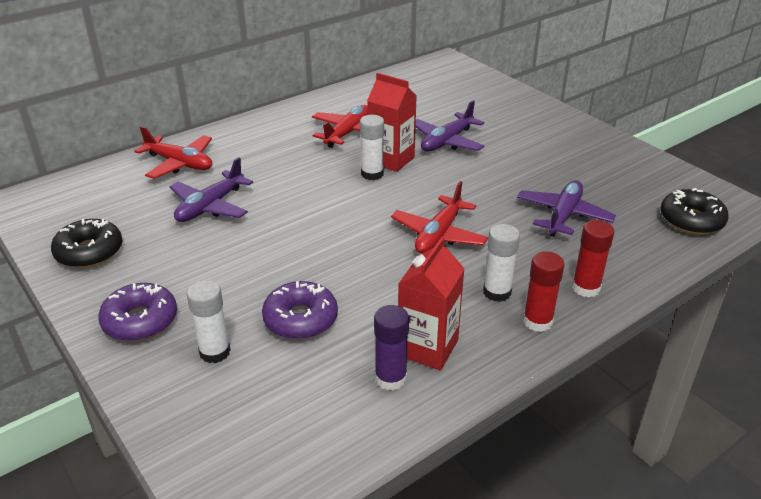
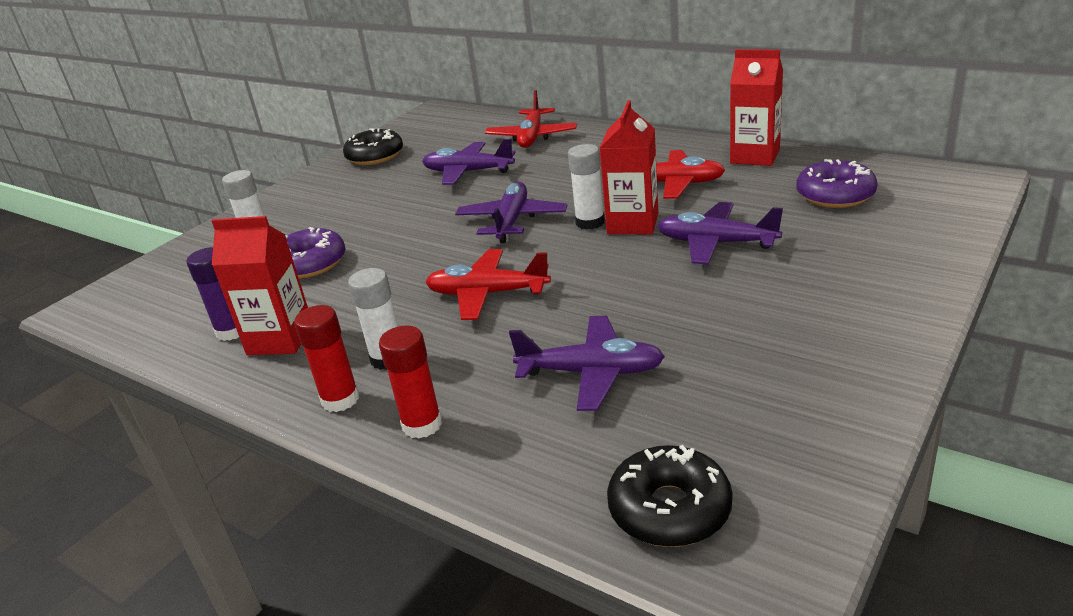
camera: 75 degrees right, 5 degrees down
purple donut [98,283,177,341] -> purple donut moved to [796,159,878,208]
none -> purple plane [455,181,567,243]
none -> red carton [730,49,783,166]

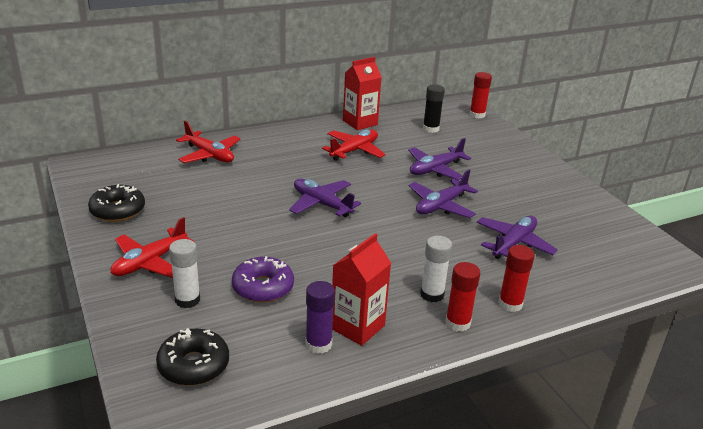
camera: 65 degrees left, 0 degrees up
purple plane [422,139,516,185] -> purple plane moved to [409,170,478,218]
red plane [426,249,551,320] -> red plane moved to [111,217,193,278]
white glue stick [568,144,605,230] -> none
red carton [600,100,659,235] -> none
black donut [607,445,733,547] -> black donut moved to [156,328,229,386]
purple donut [796,159,878,208] -> black glue stick [423,84,445,133]
none -> red glue stick [469,72,492,118]

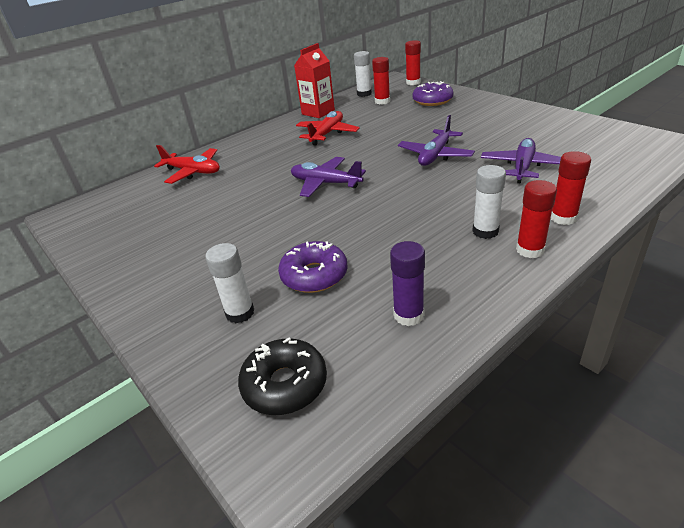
camera: 10 degrees left, 5 degrees up
black donut [88,184,145,222] -> none
red plane [111,217,193,278] -> none
red carton [332,233,391,346] -> none
purple plane [408,138,471,180] -> none
black glue stick [423,84,445,133] -> red glue stick [372,57,390,105]
none -> white glue stick [354,51,372,97]
none -> purple donut [412,81,454,106]

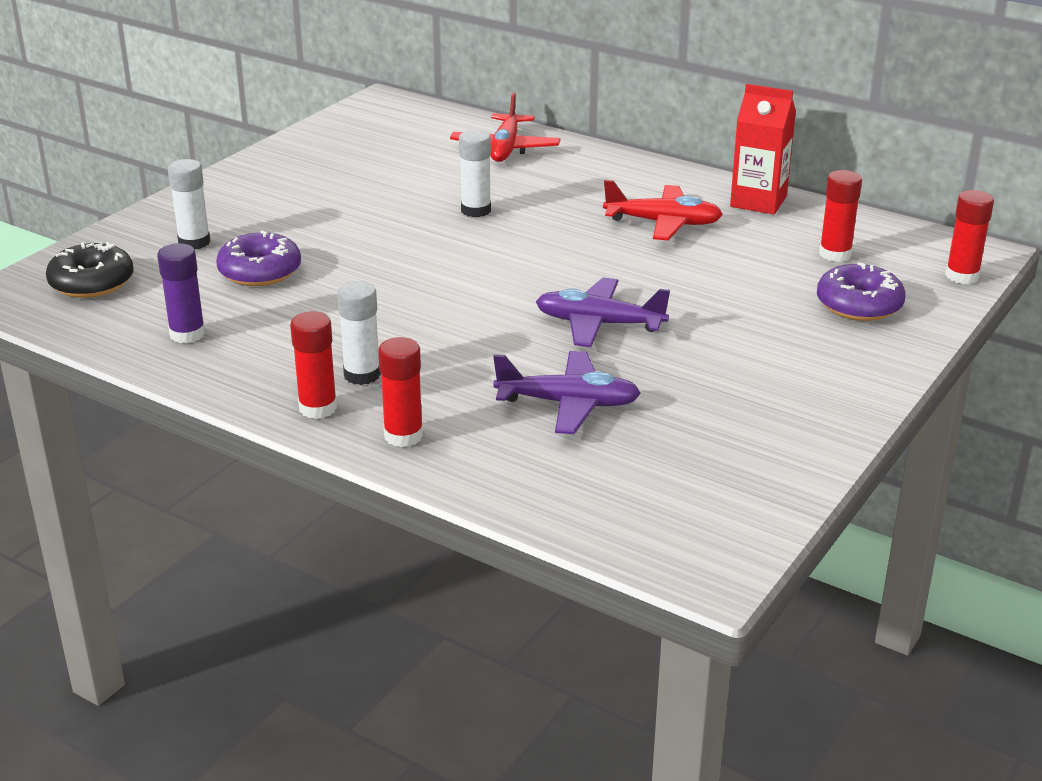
camera: 70 degrees right, 5 degrees down
purple plane [291,157,366,197] -> none
white glue stick [354,51,372,97] -> white glue stick moved to [459,130,491,217]

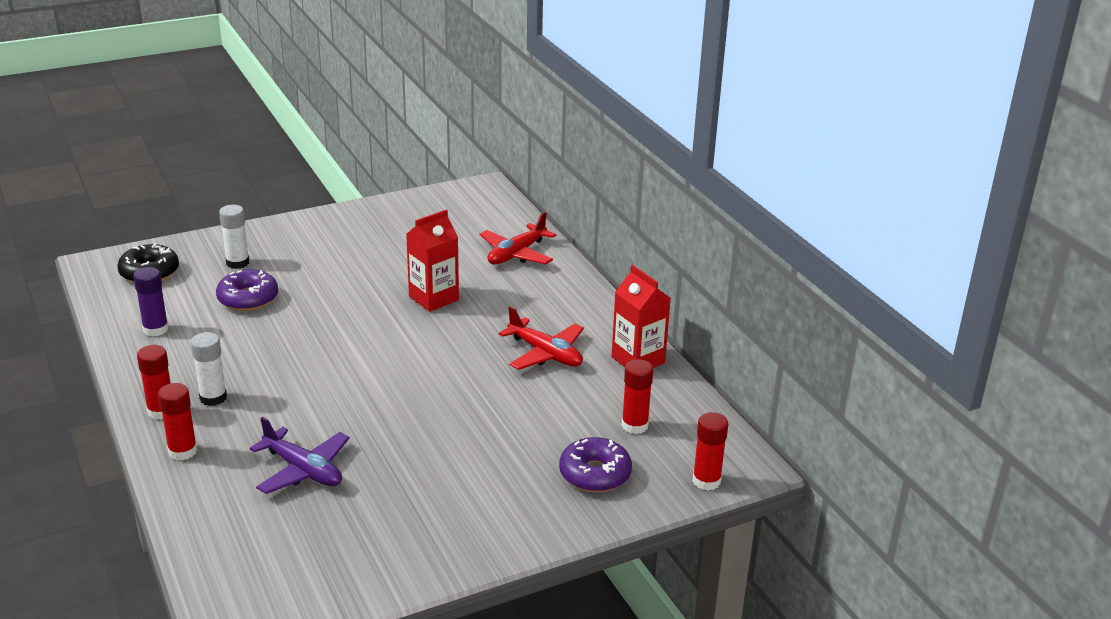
camera: 30 degrees right, 0 degrees up
white glue stick [459,130,491,217] -> red carton [406,210,459,312]
purple plane [536,278,670,347] -> none

